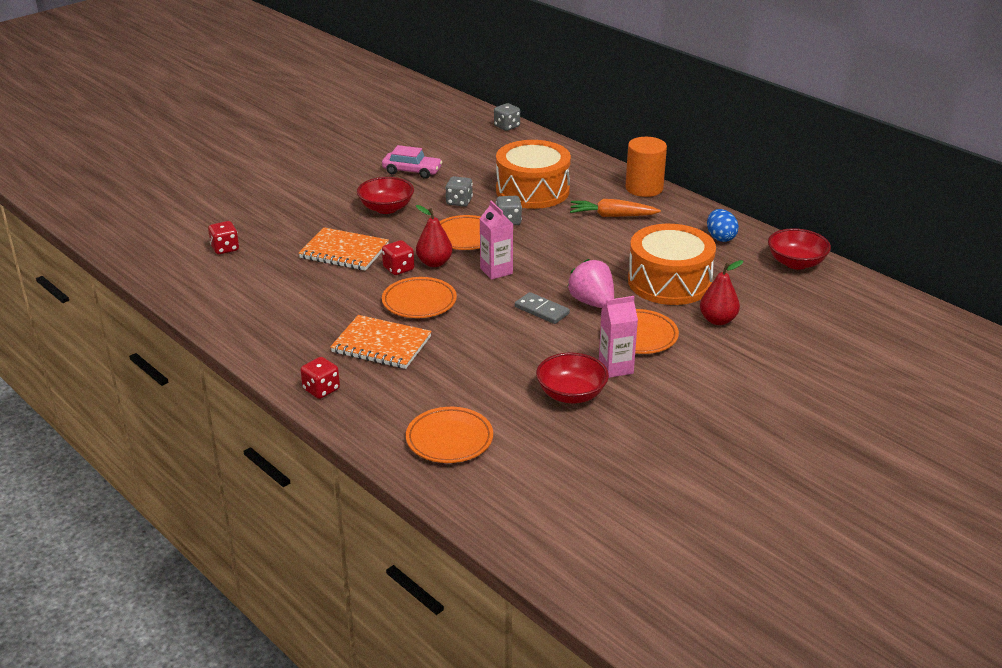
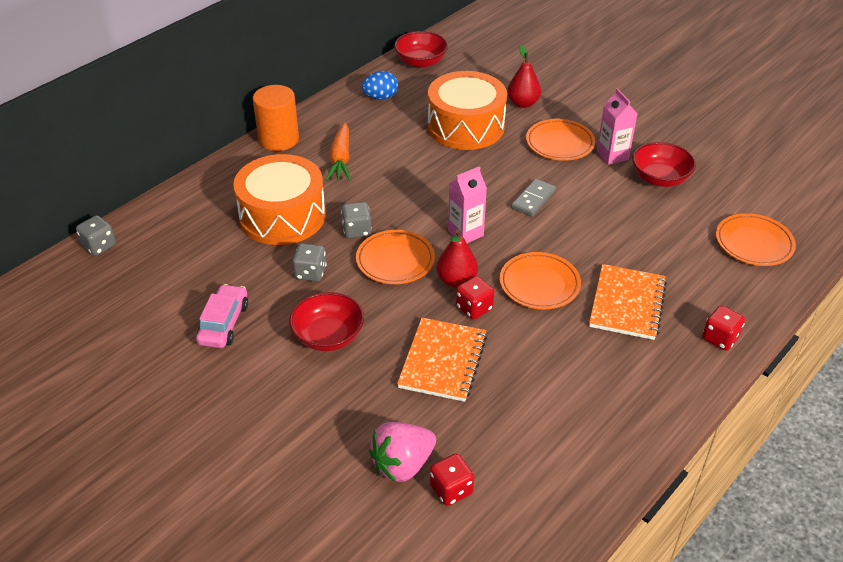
camera: 95 degrees left, 10 degrees up
pink strawberry [567,259,614,308] -> pink strawberry moved to [369,422,436,482]

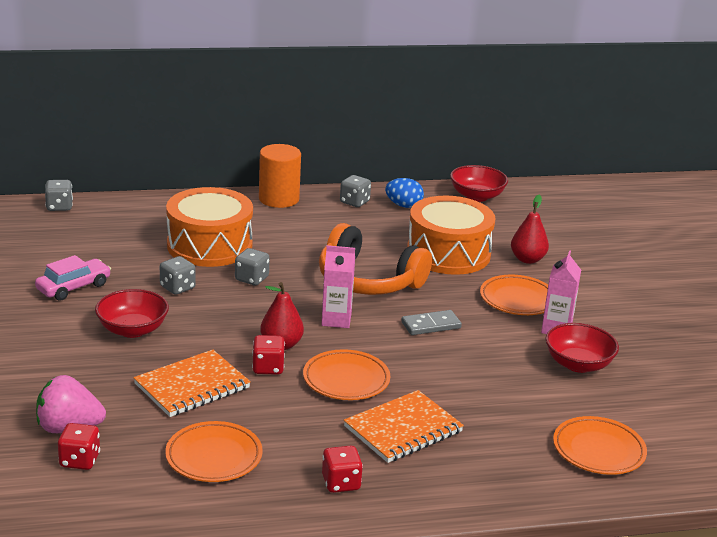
camera: 35 degrees right, 15 degrees down
orange carrot [326,122,351,181] -> none
orange plate [356,230,435,284] -> orange plate moved to [165,421,263,482]
red dice [702,306,745,351] -> red dice moved to [322,446,363,493]
none -> orange headphones [319,223,432,295]
none -> grey dice [340,175,371,207]

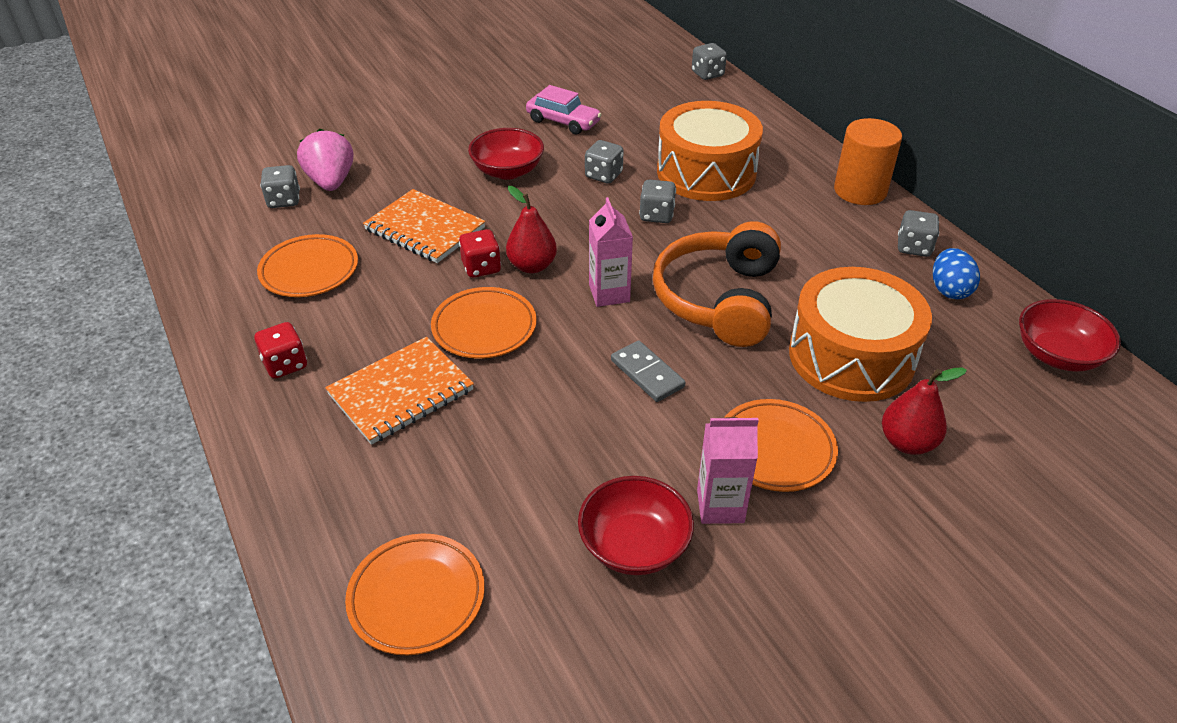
camera: 75 degrees right, 15 degrees up
red dice [58,423,100,470] -> grey dice [260,165,300,208]
orange notebook [344,390,464,463] -> orange notebook turned 75 degrees counterclockwise [325,337,474,445]

